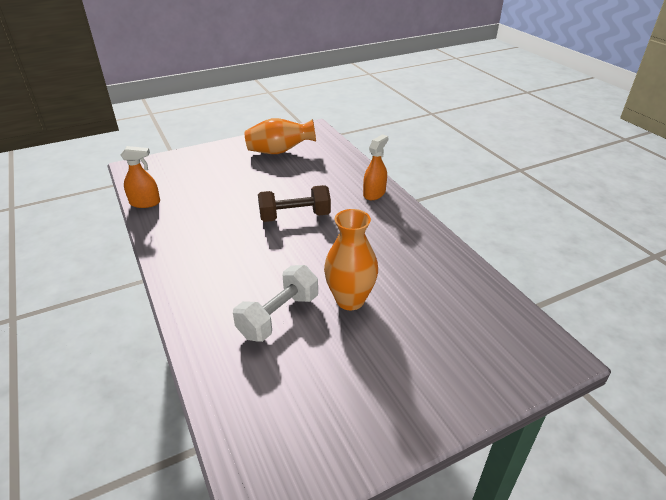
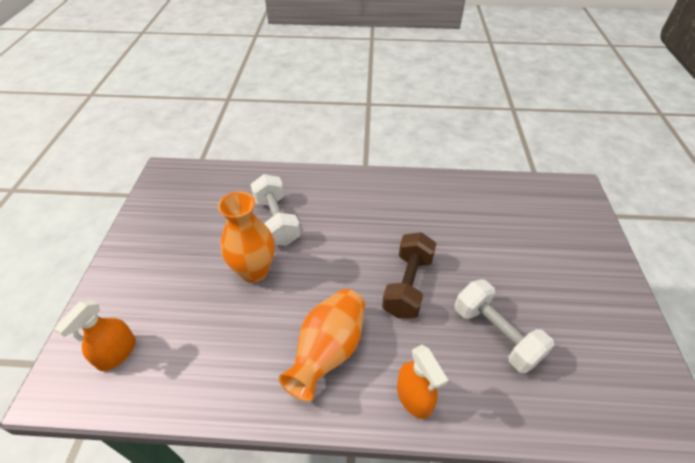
camera: 120 degrees right, 10 degrees up
orange spray bottle [121,146,160,208] -> orange spray bottle moved to [54,300,136,371]
orange vase [245,118,316,154] -> orange vase moved to [278,289,365,402]
none -> white dumbbell [455,279,554,373]

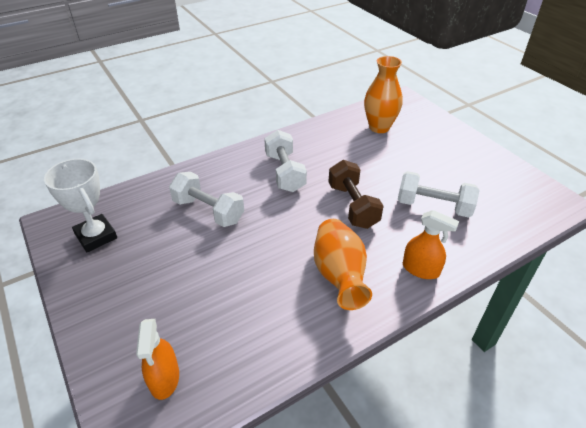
camera: 35 degrees left, 5 degrees down
orange vase [218,191,275,283] -> orange vase moved to [364,56,403,133]
none -> white trophy [44,159,117,252]
none -> white dumbbell [264,130,307,192]

